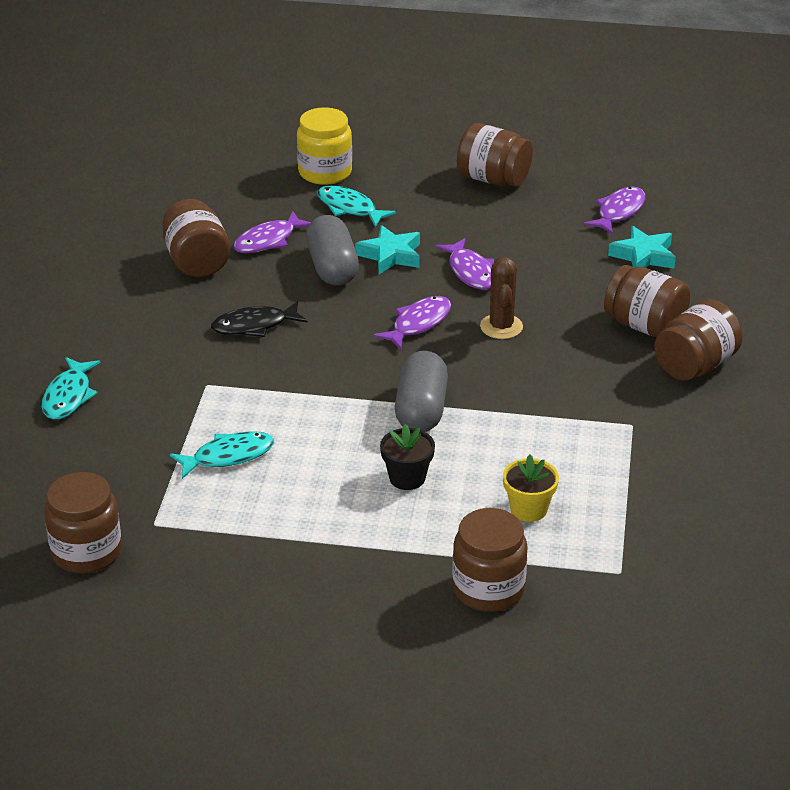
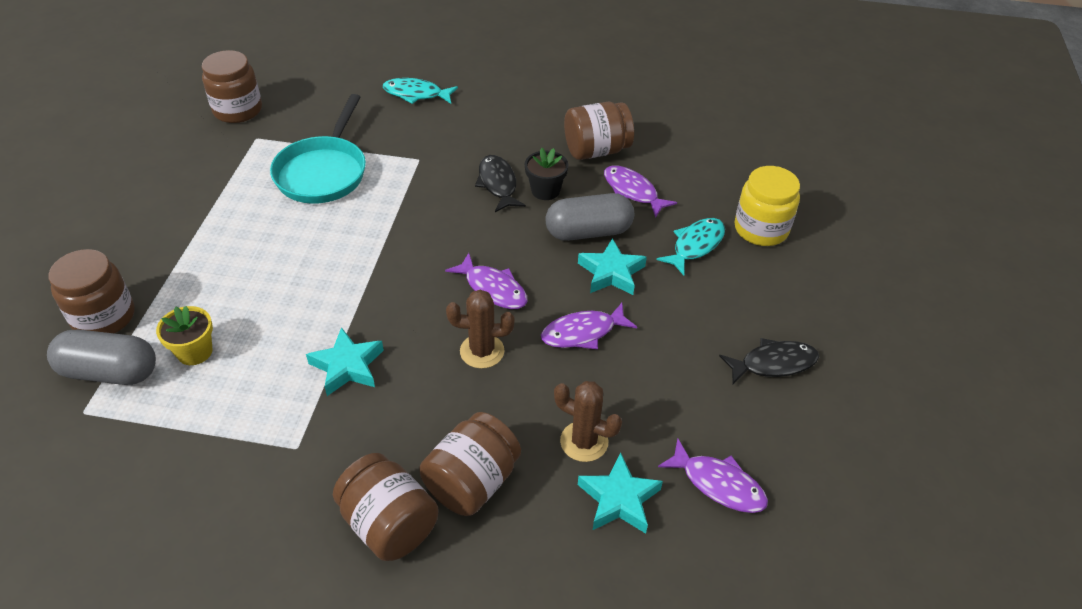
camera: 90 degrees right, 10 degrees up
turquoise fish [170,431,274,479] -> turquoise pan [270,94,366,204]
black flower pot [380,424,435,490] -> black flower pot moved to [525,148,569,200]
grey capsule [395,351,448,432] -> grey capsule moved to [47,329,156,385]
brown jar [457,123,533,187] -> black fish [719,338,819,384]
none -> turquoise star [306,327,384,396]
none -> brown cactus [554,381,622,462]

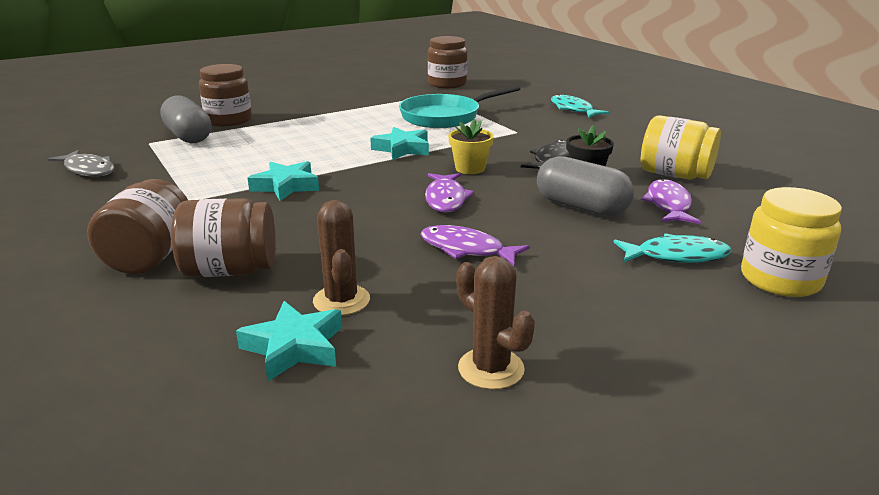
camera: 50 degrees right, 20 degrees down
yellow flower pot [156,306,213,365] -> yellow flower pot moved to [448,119,494,174]
brown cactus [446,290,514,369] -> brown cactus moved to [456,256,535,390]
brown jar [564,102,634,160] -> yellow jar [641,115,721,180]
turquoise star [578,238,647,295] -> turquoise star moved to [370,127,429,160]
purple fish [658,438,768,513] -> none
black fish [719,338,819,384] -> none
none -> grey fish [48,150,114,177]

